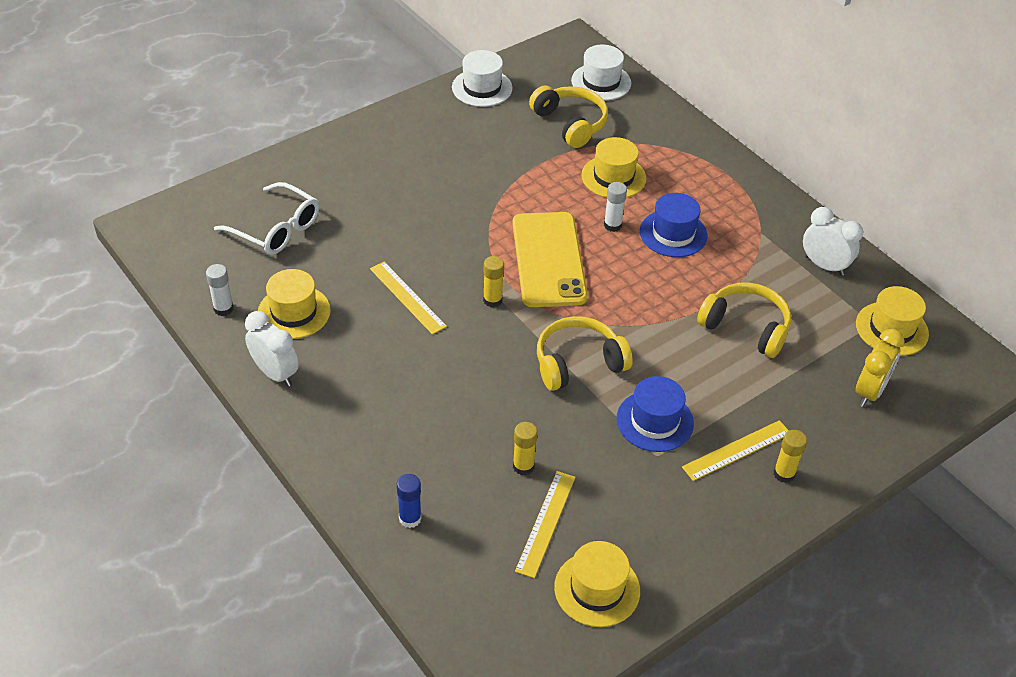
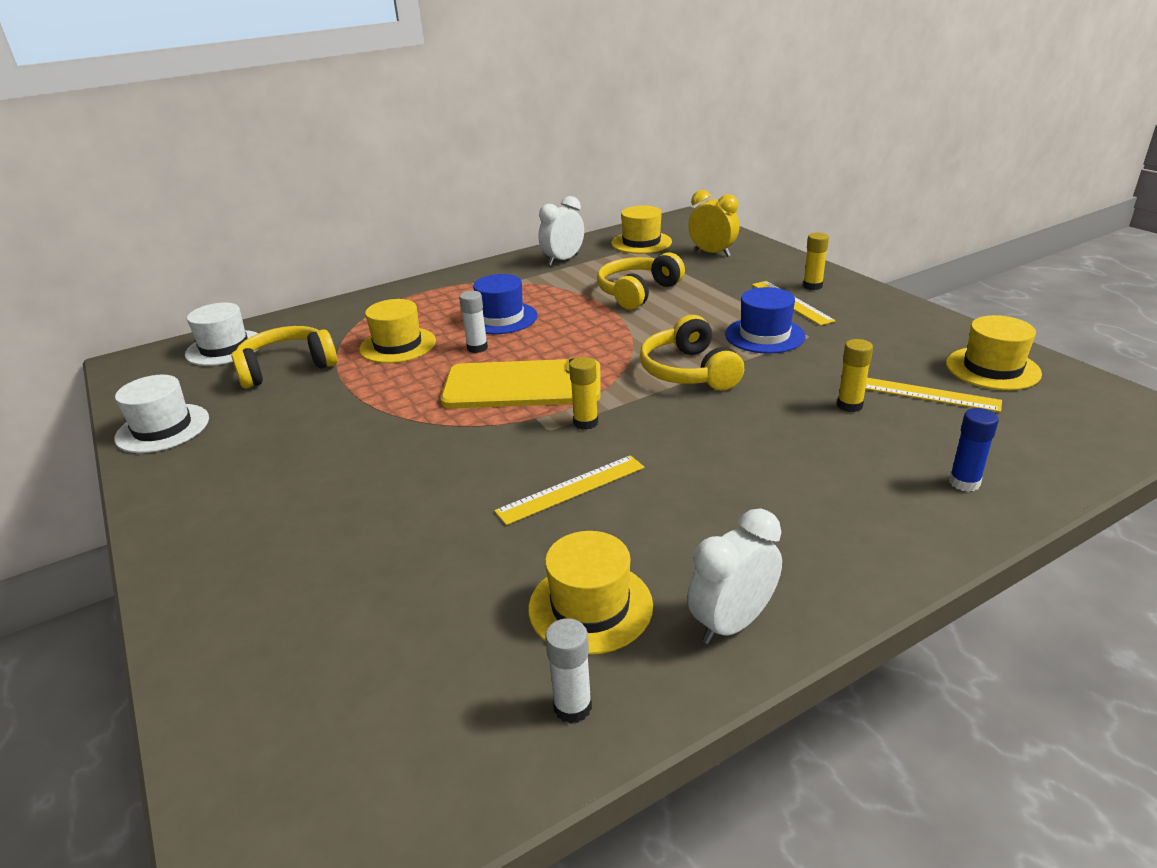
camera: 80 degrees left, 15 degrees down
white glasses [214,182,319,255] -> none

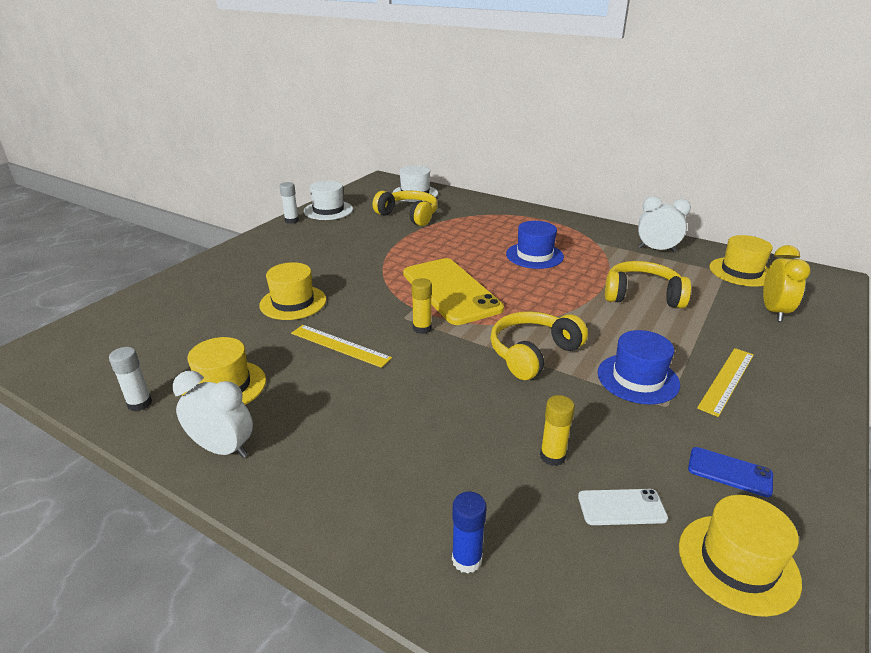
camera: 60 degrees right, 0 degrees up
yellow hat [359,299,436,363] -> yellow hat moved to [259,262,326,320]
white glue stick [459,291,488,353] -> white glue stick moved to [279,182,299,224]
yellow glue stick [803,233,829,290] -> none
yellow ruler [865,378,1002,412] -> white phone [578,489,668,525]
none -> blue phone [688,447,773,497]

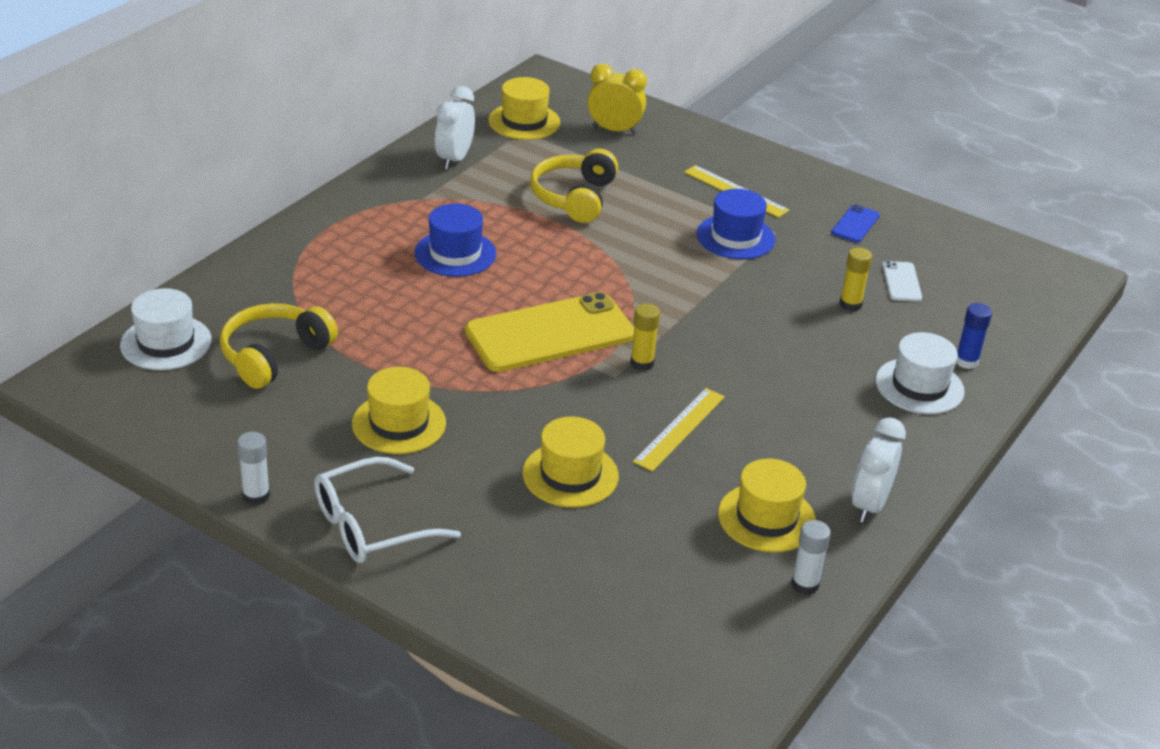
camera: 90 degrees left, 5 degrees up
white hat [304,180,353,220] -> white hat moved to [876,332,965,414]
yellow headphones [491,311,588,380] -> none
yellow hat [679,495,802,617] -> yellow hat moved to [352,367,446,454]
none -> white glasses [314,457,461,563]

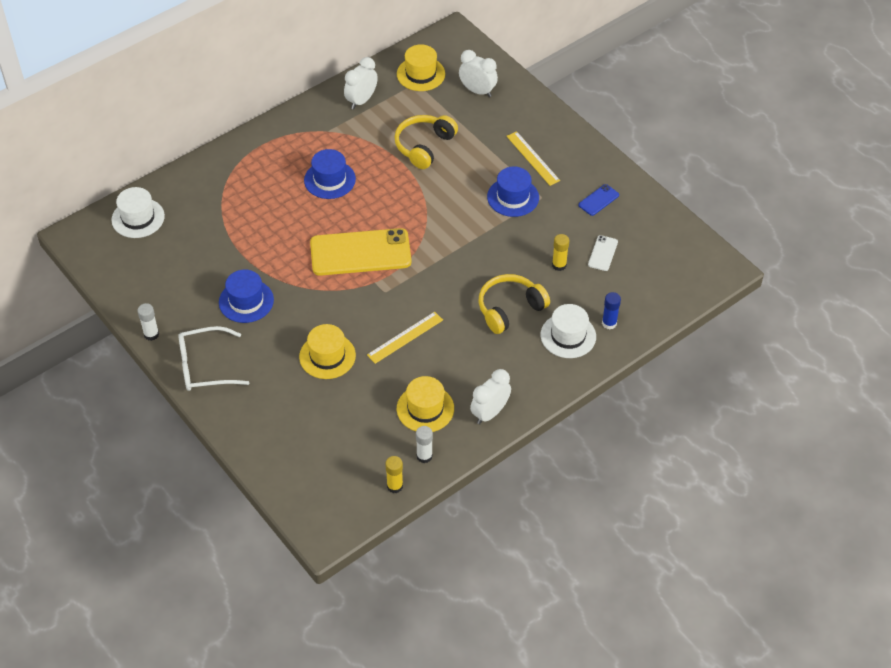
camera: 20 degrees right, 15 degrees up
yellow headphones [220,303,338,389] -> yellow headphones moved to [479,274,550,334]
yellow hat [352,367,446,454] -> blue hat [219,270,274,323]
yellow clock [587,64,647,134] -> white clock [459,50,498,97]
yellow glue stick [630,303,660,371] -> yellow glue stick moved to [385,456,403,493]

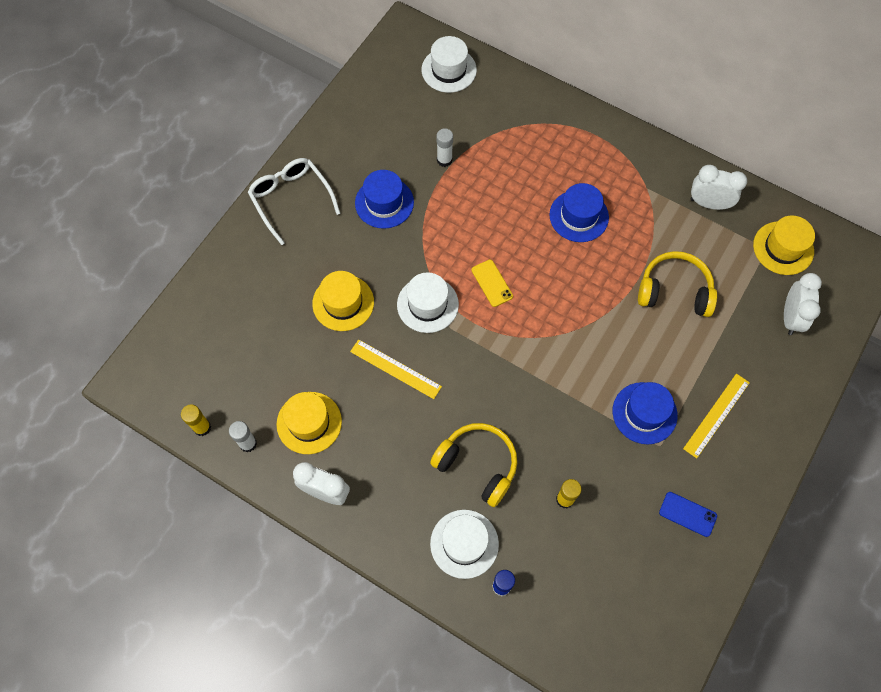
camera: 70 degrees right, 15 degrees up
white glue stick [137,303,159,341] -> white glue stick moved to [436,128,453,167]
yellow phone [310,228,411,276] -> yellow phone [472,260,513,307], size x0.43
white phone [588,235,618,271] -> none
none -> white hat [397,272,459,333]

